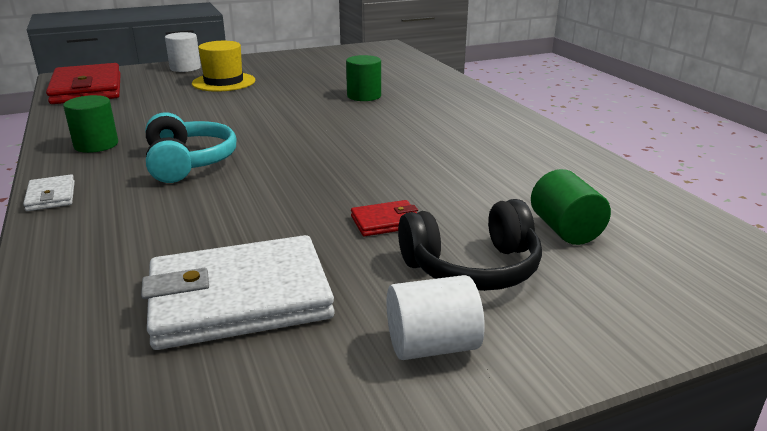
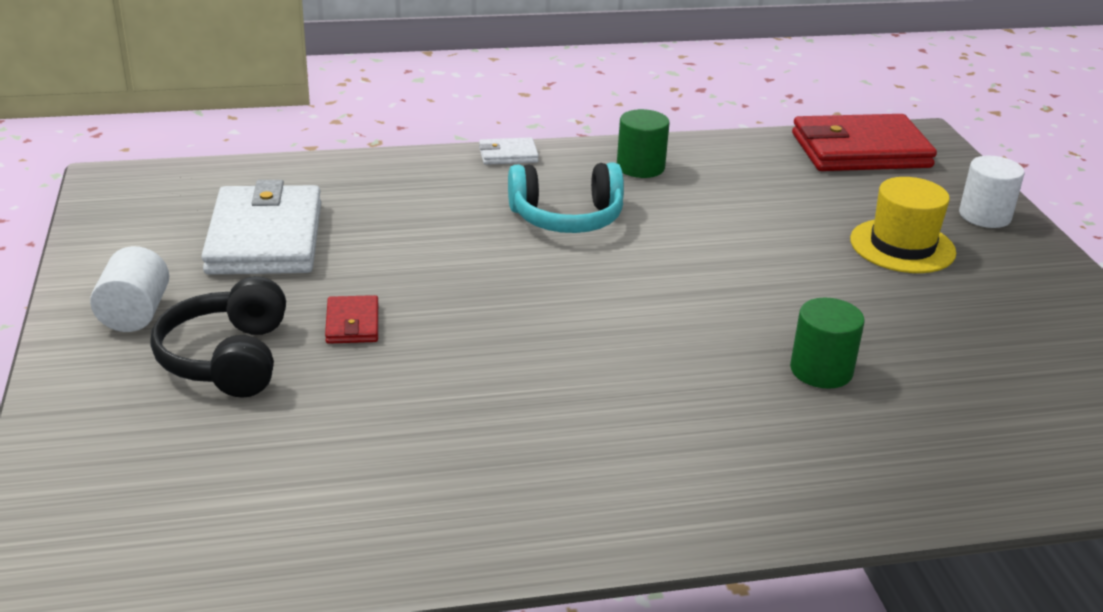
camera: 100 degrees right, 5 degrees up
green cylinder [531,169,611,245] -> none

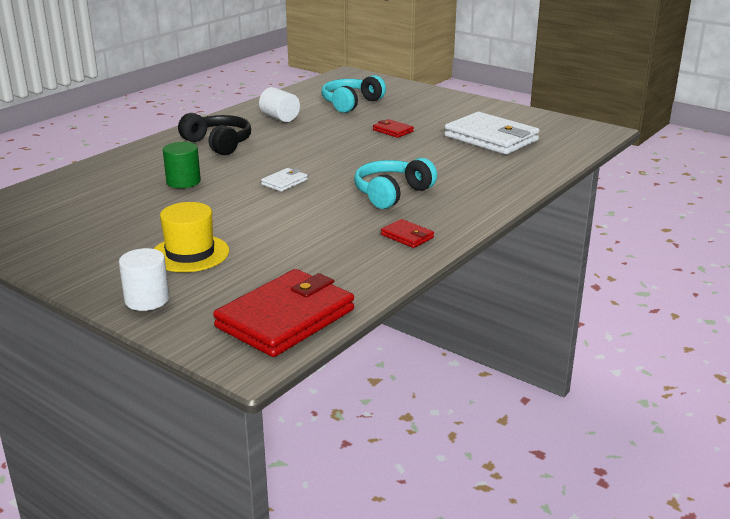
camera: 140 degrees right, 5 degrees down
white cylinder [90,246,169,332] -> white cylinder moved to [259,87,300,122]
black headphones [150,276,286,398] -> black headphones moved to [178,113,251,155]
white wallet [479,137,539,165] -> white wallet moved to [261,168,308,192]
green cylinder [617,109,670,178] -> red wallet [381,219,434,248]
none -> turquoise headphones [321,75,386,113]

